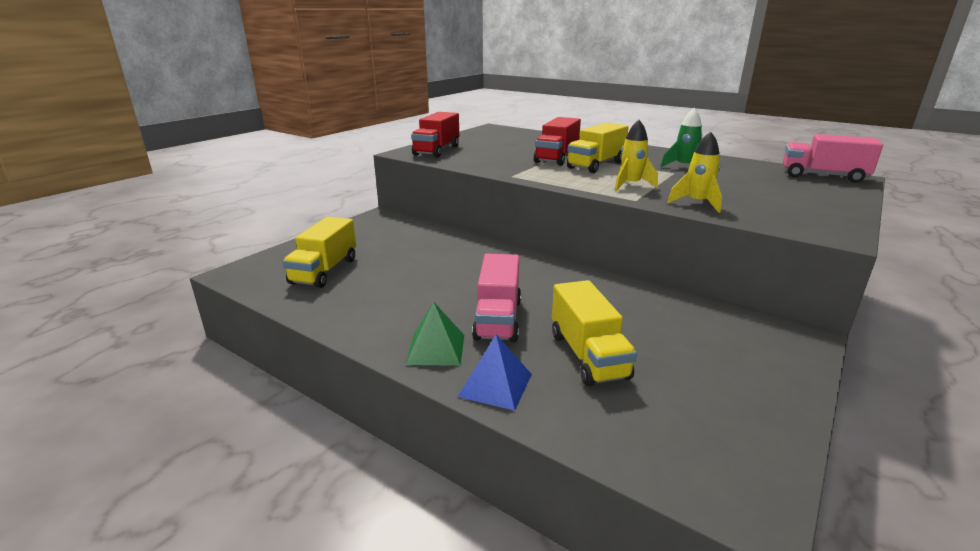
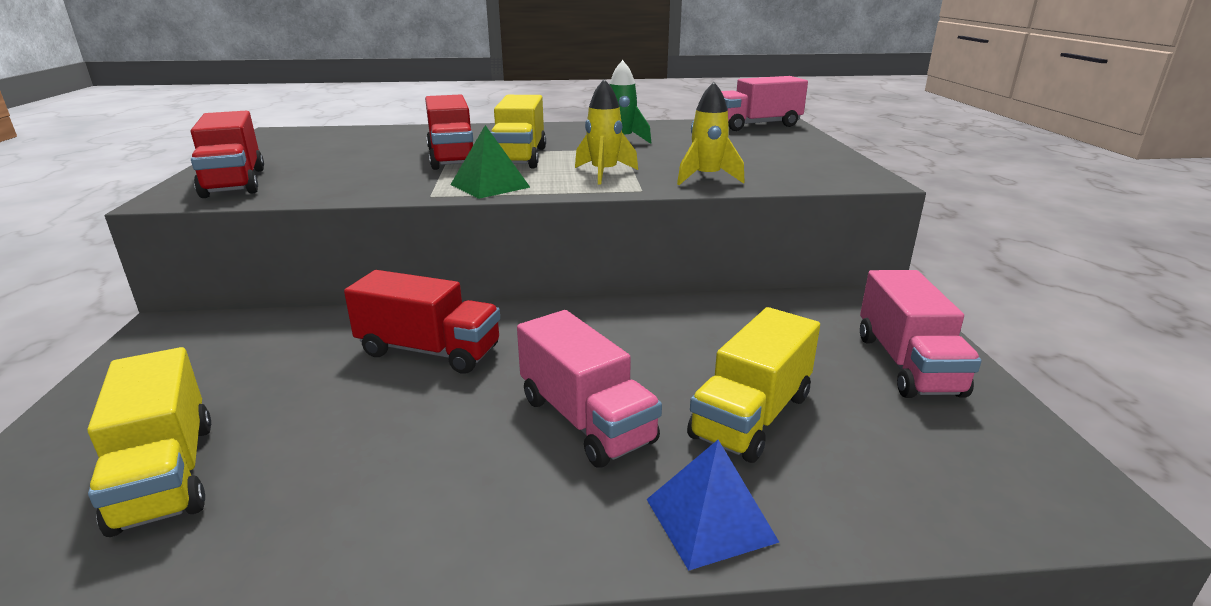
camera: 40 degrees left, 0 degrees up
green pyramid [406,302,464,366] -> green pyramid moved to [450,125,530,199]
yellow truck [552,280,637,386] -> yellow truck turned 90 degrees clockwise [687,307,820,463]
none -> red truck [344,270,500,374]
none -> pink truck [860,270,982,398]

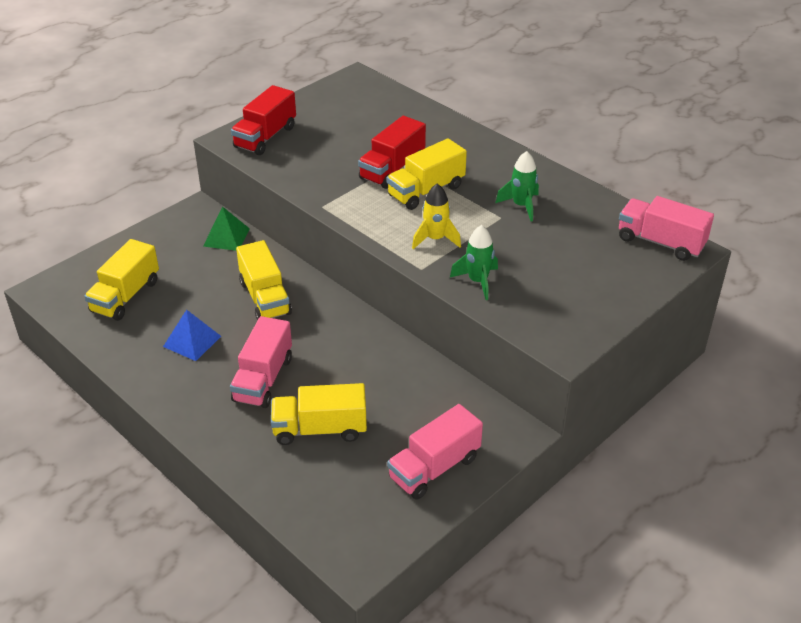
camera: 50 degrees right, 15 degrees up
red truck [344,270,500,374] -> yellow truck [236,240,292,320]
green pyramid [450,125,530,199] -> green pyramid moved to [203,206,250,251]
blue pyramid [646,440,779,571] -> blue pyramid moved to [163,309,221,361]
yellow rocket [677,82,745,185] -> green rocket [450,225,498,300]

